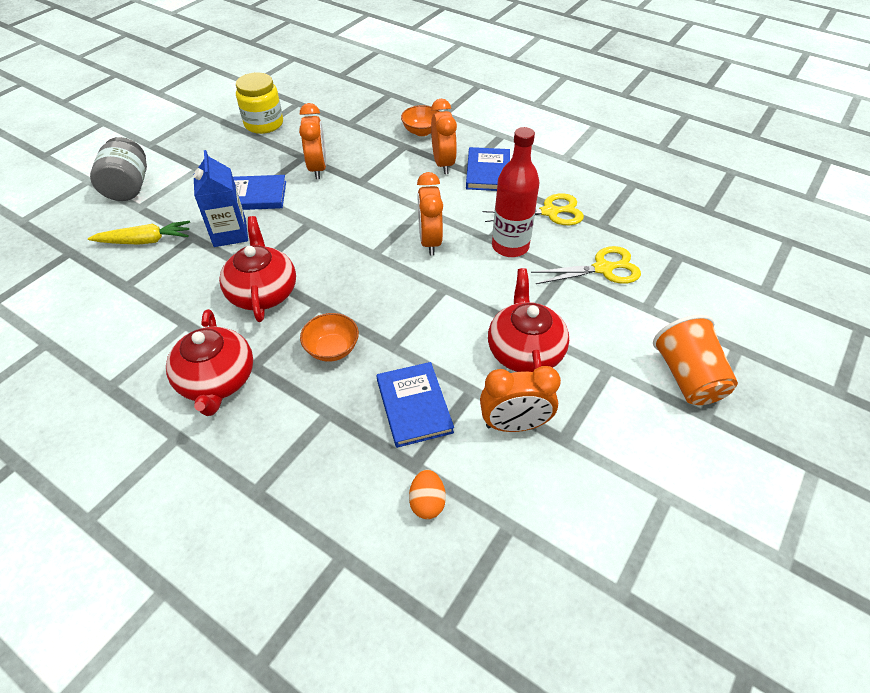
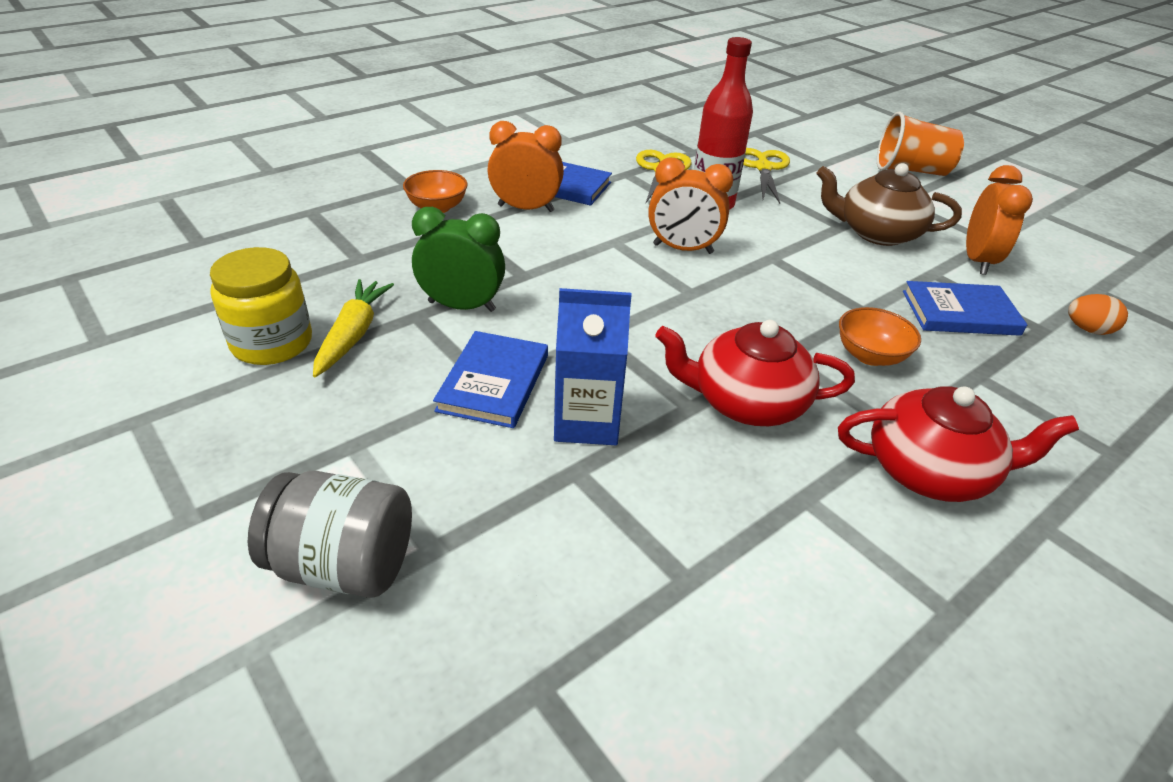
camera: 75 degrees left, 10 degrees down
yellow carrot [88,221,190,245] -> yellow carrot moved to [313,279,394,377]
orange clock [299,103,326,179] -> green clock [412,207,505,312]
red teapot [488,268,569,372] -> brown teapot [817,163,962,246]

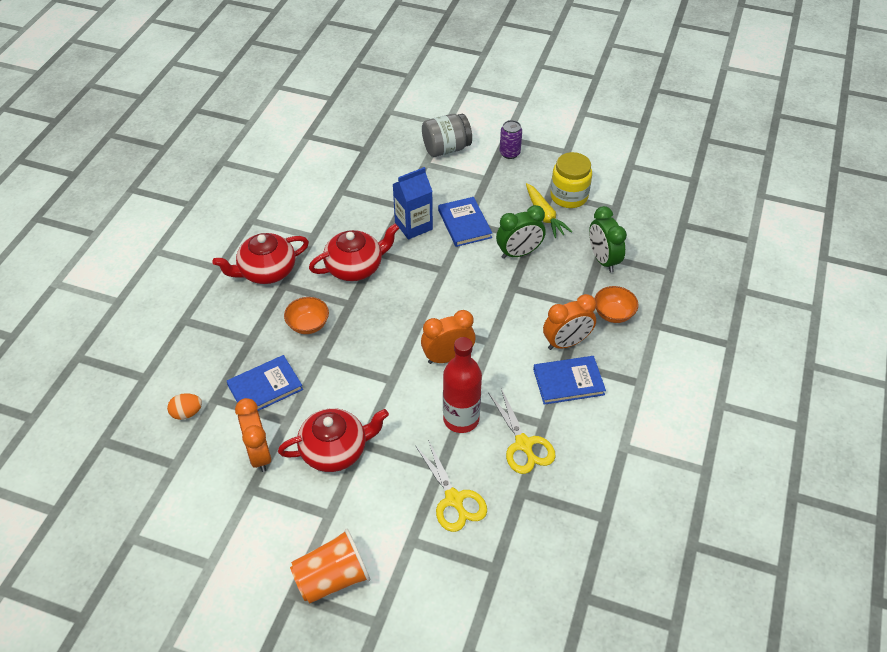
camera: 150 degrees right, 10 degrees up
brown teapot [817,163,962,246] -> red teapot [278,408,389,472]
none -> purple can [500,120,522,159]
none -> green clock [589,206,627,273]

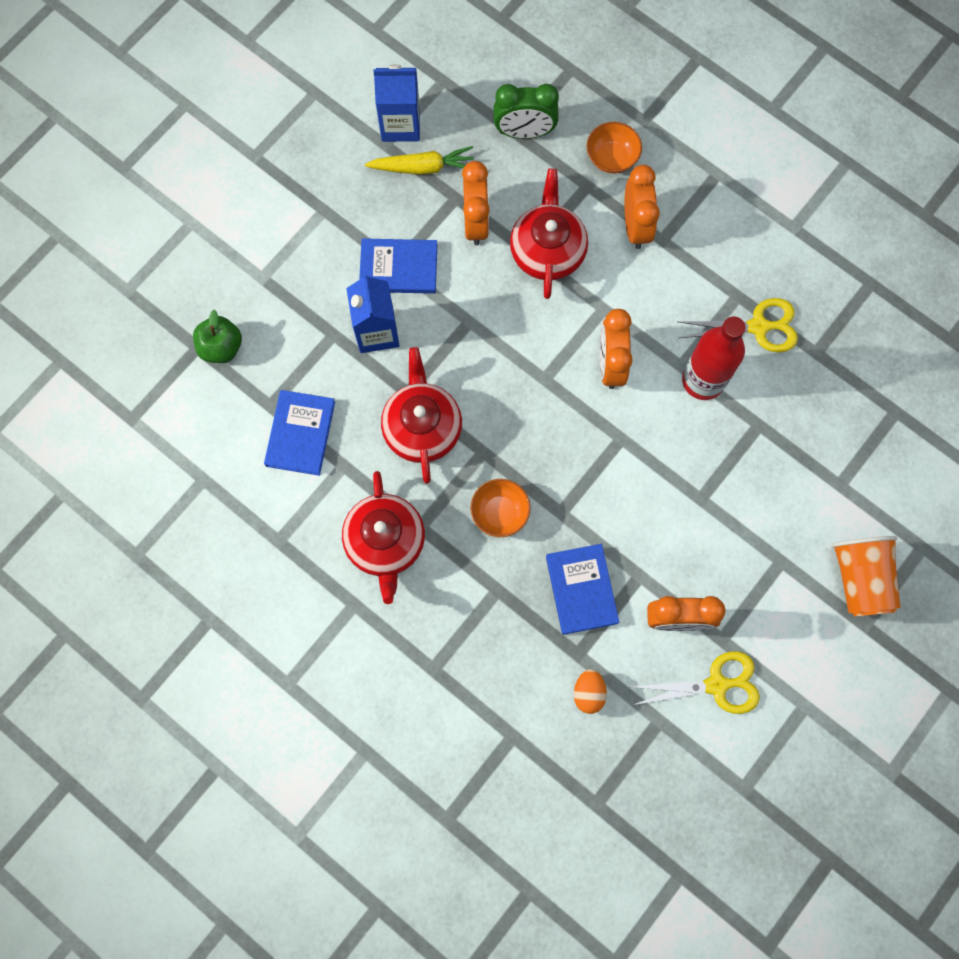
camera: 70 degrees left, 25 degrees up
red teapot [278,408,389,472] -> red teapot moved to [510,168,588,299]
yellow scissors [415,440,487,532] -> yellow scissors moved to [633,651,760,714]
grey jar [422,114,472,157] -> none
green clock [496,205,546,259] -> orange clock [462,161,490,245]
purple can [500,120,522,159] -> none
blue book [533,356,606,405] -> blue book moved to [264,390,335,476]
yellow jar [550,152,592,208] -> blue carton [373,64,420,142]
none -> green apple [193,310,242,363]

